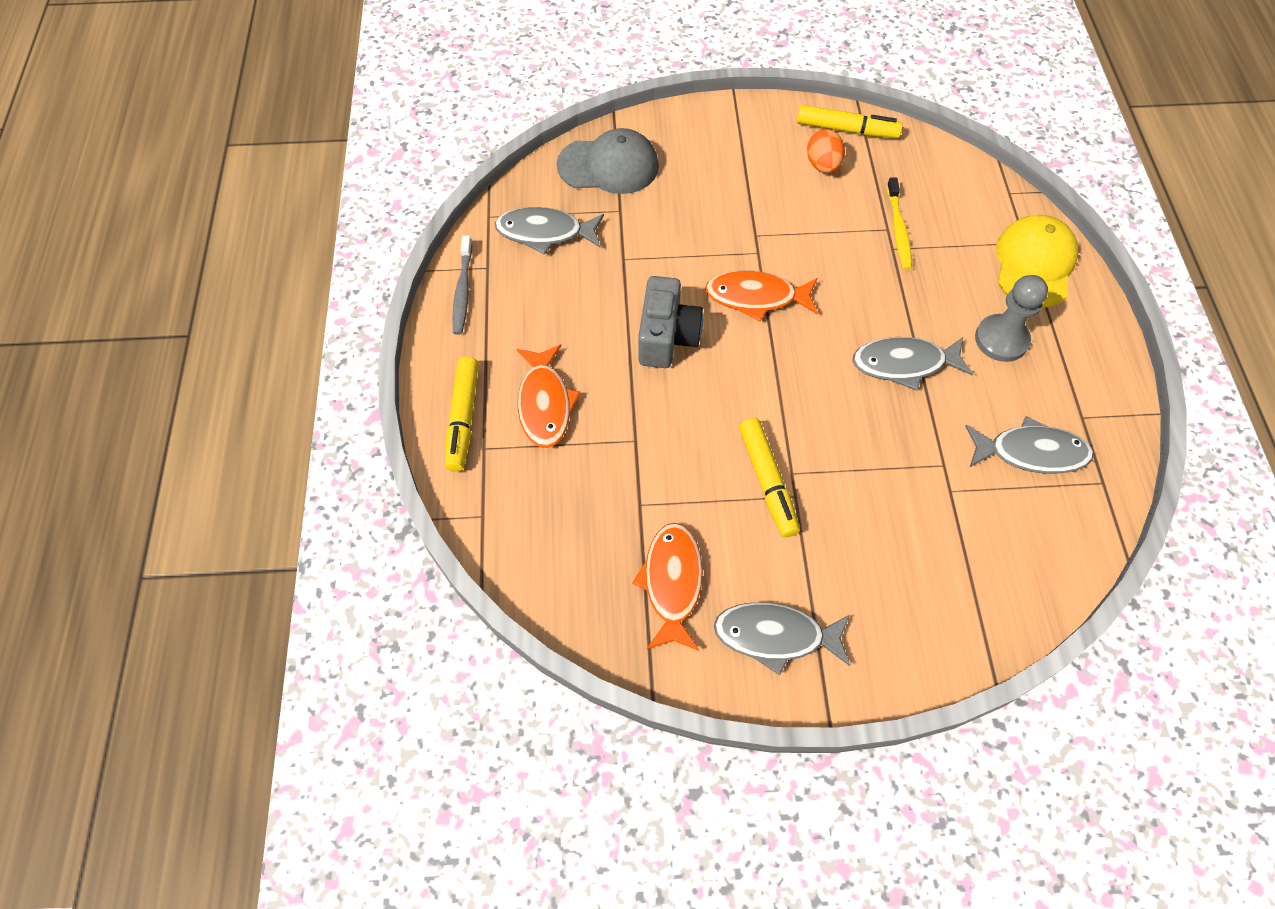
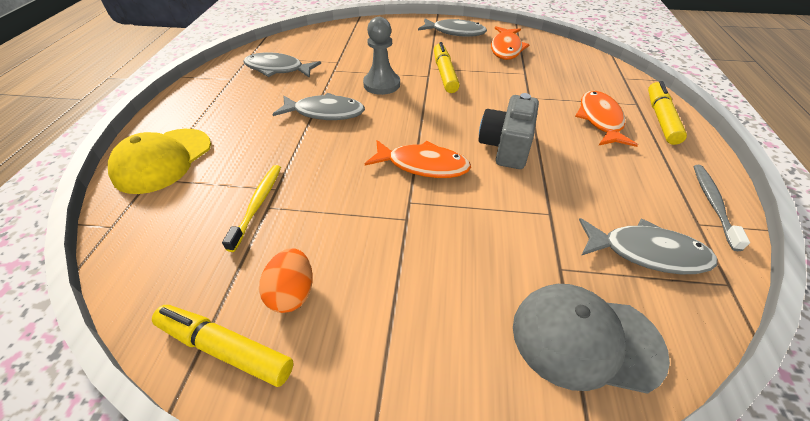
camera: 170 degrees left, 15 degrees down
grey pawn [975,275,1048,362] -> grey pawn moved to [363,17,400,95]

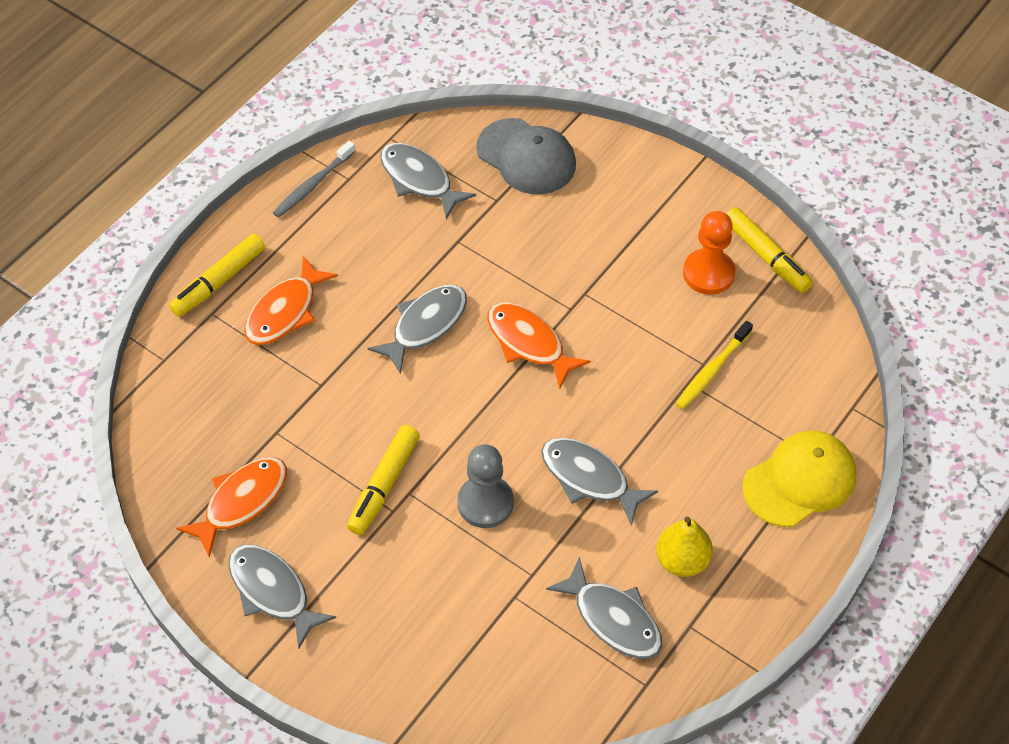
camera: 150 degrees left, 10 degrees up
orange egg [259,248,313,313] -> orange pawn [683,211,735,295]
grey camera [479,93,539,169] -> grey fish [367,285,467,374]
none -> yellow pear [656,516,713,577]

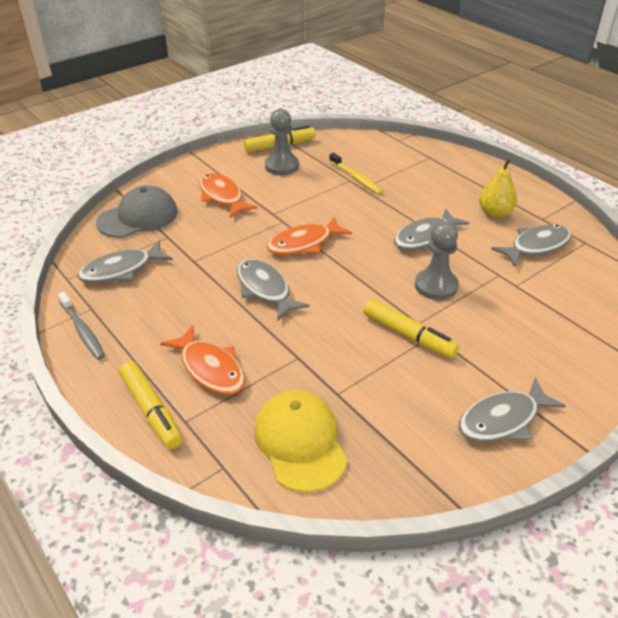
camera: 75 degrees left, 15 degrees down
orange fish [176,457,287,558] -> orange fish moved to [199,173,257,218]
orange pawn [683,211,735,295] -> grey pawn [265,109,299,175]
yellow cap [743,430,856,527] -> yellow cap moved to [254,390,348,493]

